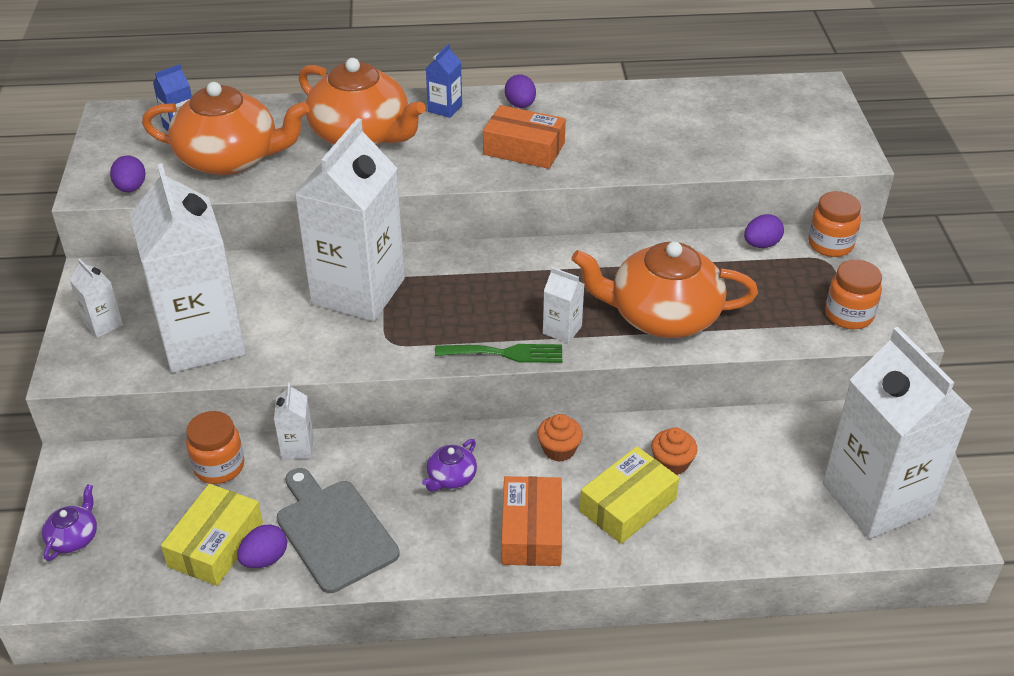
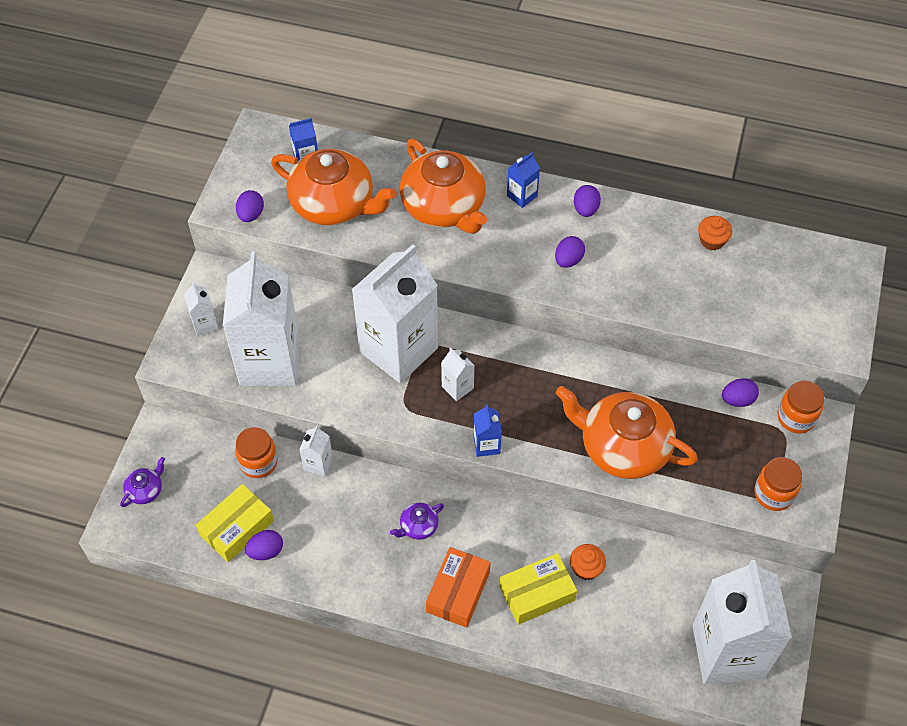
camera: 20 degrees right, 15 degrees up
grey cutting board [277,468,400,593] -> none
green fork [435,344,562,363] -> blue carton [473,404,502,457]
orange box [483,105,566,169] -> purple egg [555,236,585,268]
orange cupcake [537,414,583,462] -> orange cupcake moved to [698,216,732,250]
white carton [543,267,584,343] -> white carton moved to [441,348,475,401]

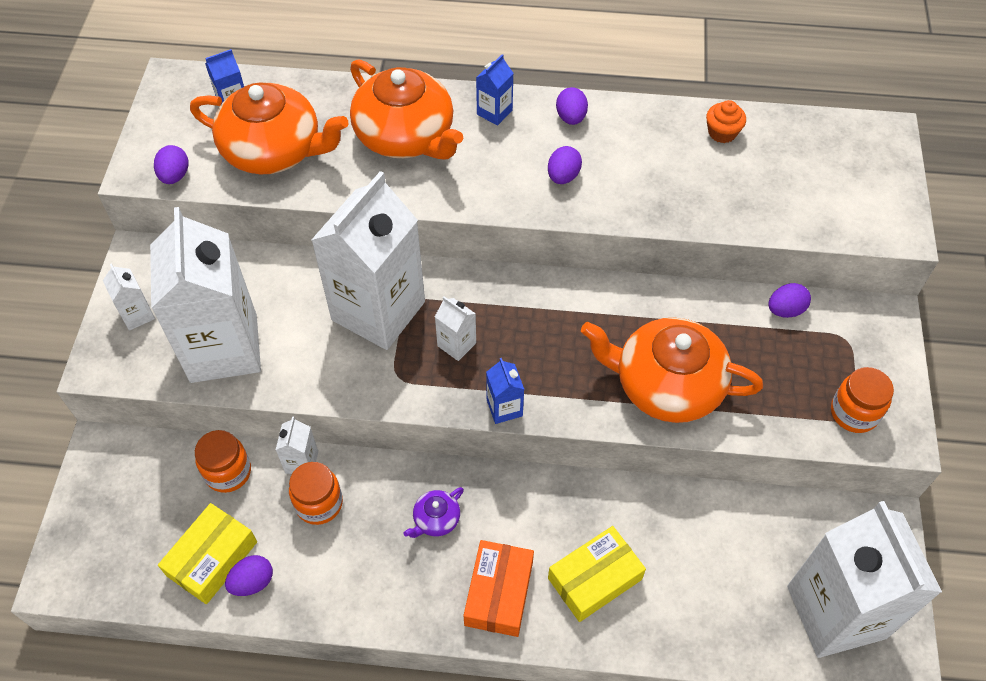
camera: 10 degrees left, 0 degrees up
purple teapot [120,457,165,507] -> none
orange cupcake [570,544,606,580] -> none
orange jar [777,380,824,434] -> orange jar moved to [289,462,343,525]

